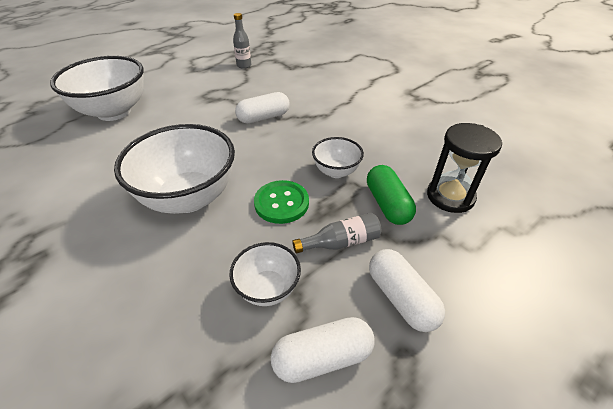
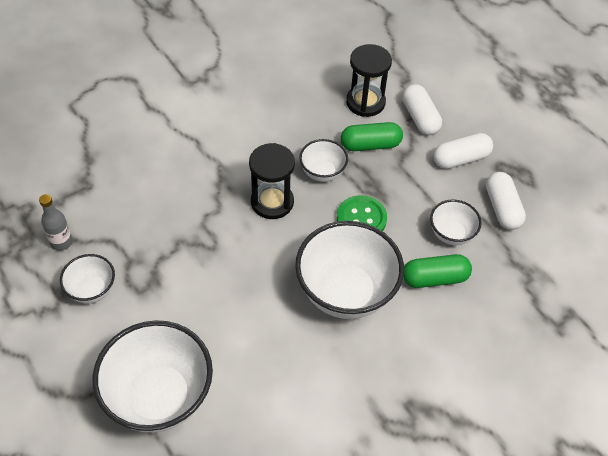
camera: 85 degrees left, 10 degrees up
white capsule [235,92,290,124] -> white capsule moved to [402,84,442,135]
grey bottle [292,213,382,254] -> none
none -> white bowl [60,254,115,304]
none -> black hourglass [249,143,295,219]
none -> green capsule [403,254,472,288]

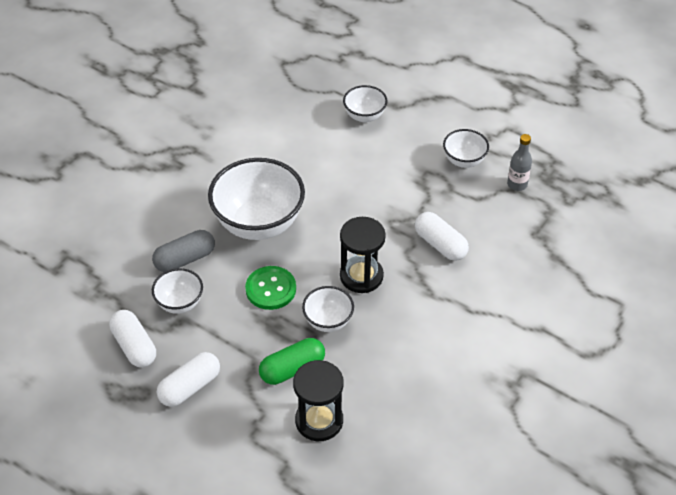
camera: 160 degrees right, 5 degrees down
white bowl [92,320,213,433] -> white bowl [343,85,387,123], size x0.51
white capsule [402,84,442,135] -> white capsule moved to [415,212,469,261]
green capsule [403,254,472,288] -> grey capsule [152,230,215,272]

